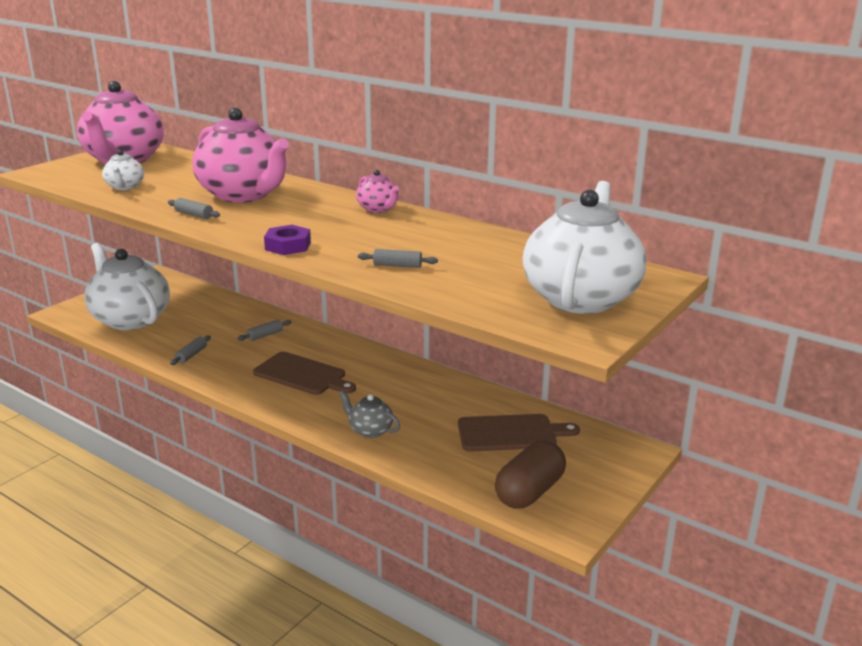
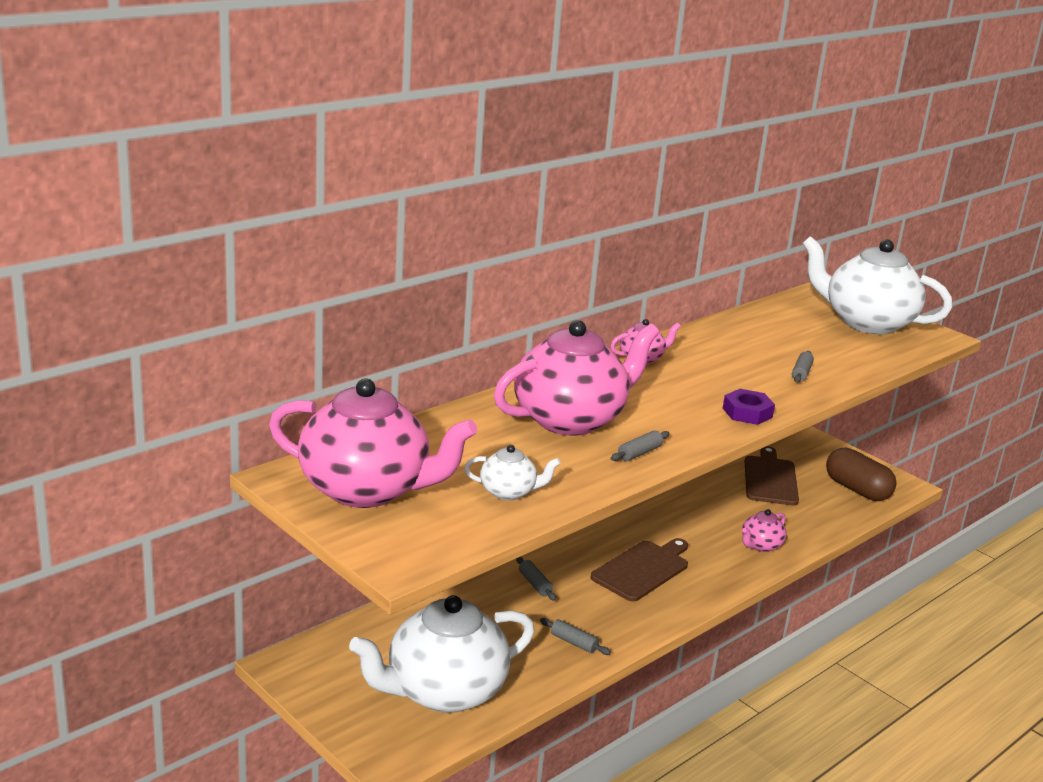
camera: 80 degrees left, 0 degrees up
grey teapot [339,390,400,438] -> pink teapot [742,509,787,552]

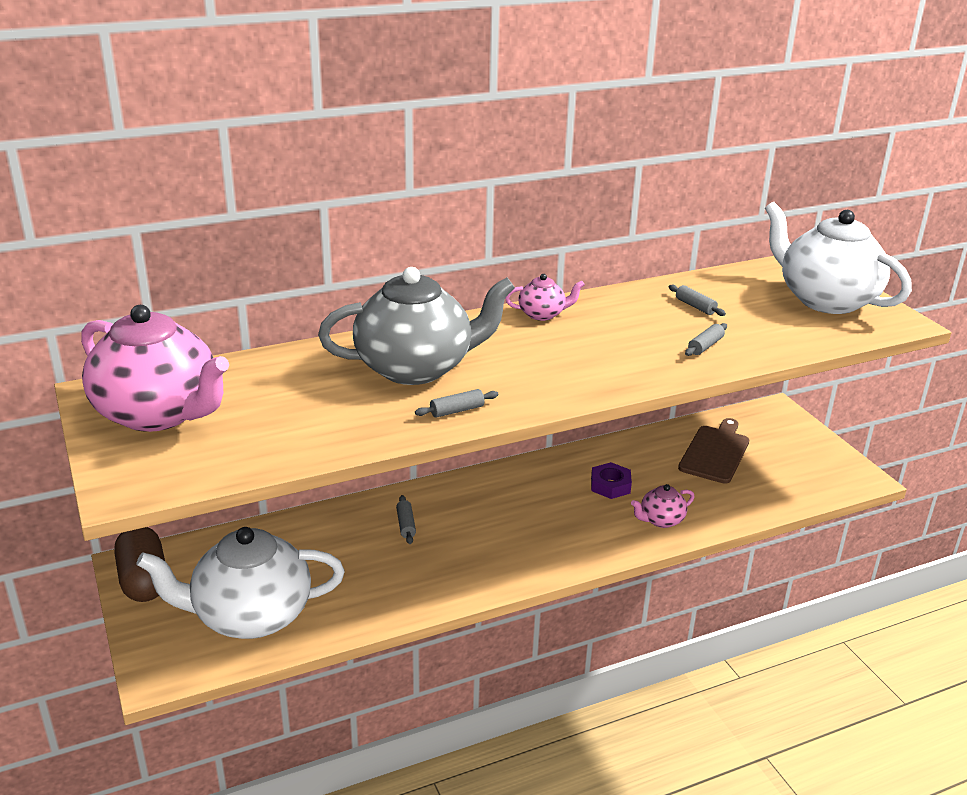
camera: 20 degrees right, 5 degrees up
white teapot [464,445,561,500] -> none
pink teapot [494,320,660,436] -> grey teapot [318,267,515,385]
grey rolling pin [540,618,611,655] -> grey rolling pin moved to [669,285,726,316]
brown cutting board [590,538,688,602] -> none
purple nut [723,389,775,425] -> purple nut moved to [591,462,632,499]
brown capsule [826,448,897,501] -> brown capsule moved to [114,527,165,602]

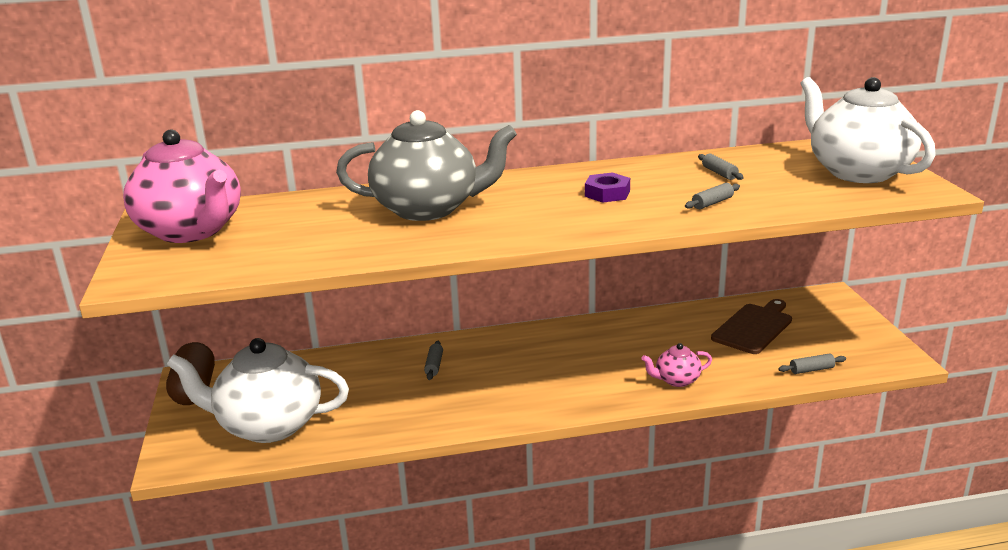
camera: 15 degrees right, 5 degrees down
grey rolling pin [415,389,499,418] -> grey rolling pin moved to [778,353,846,374]
pink teapot [505,274,585,321] -> none
purple nut [591,462,632,499] -> purple nut moved to [585,173,630,203]

